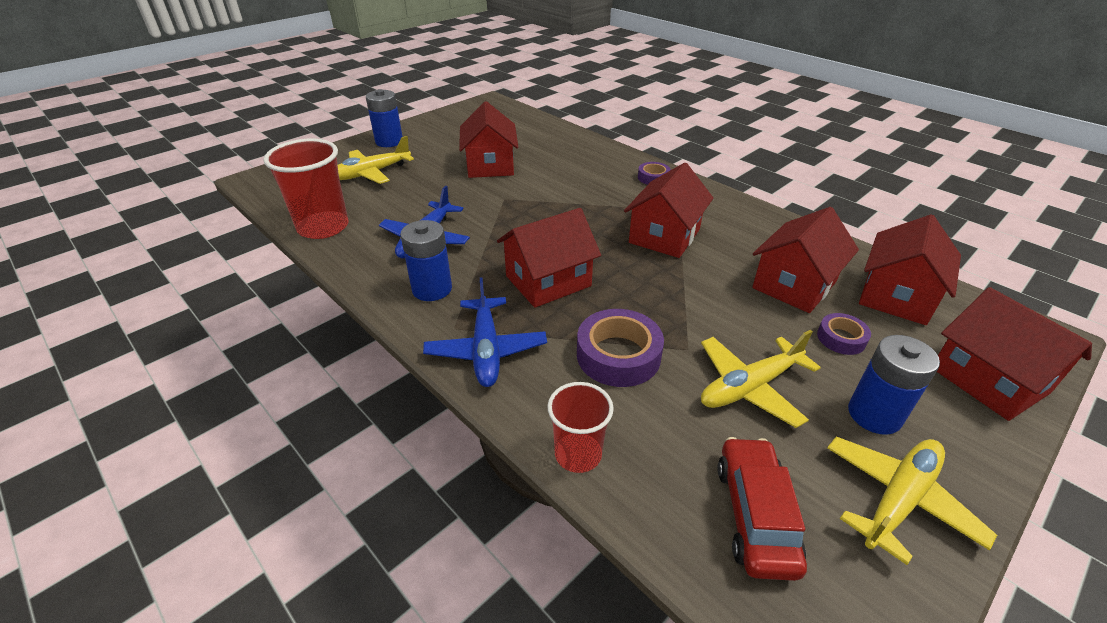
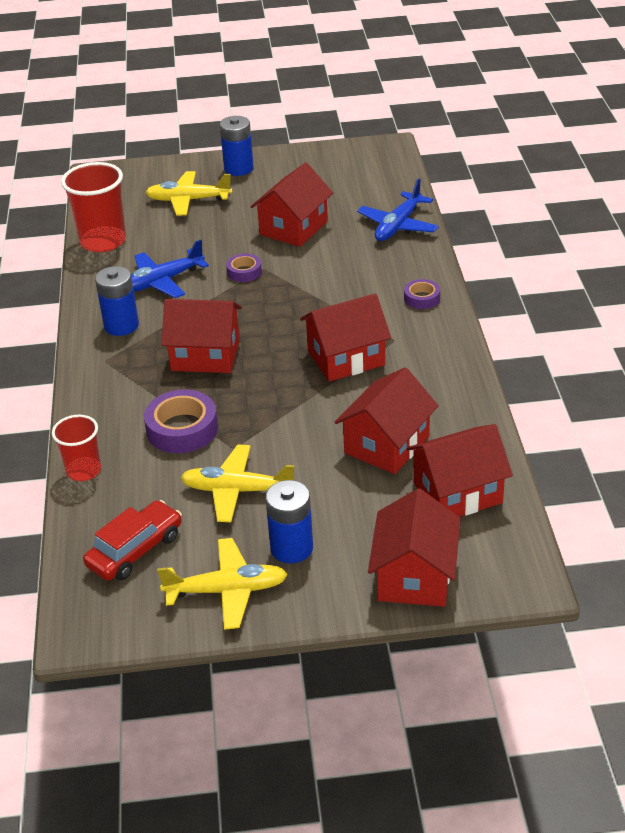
camera: 40 degrees right, 0 degrees up
blue plane [423,278,547,387] -> blue plane moved to [357,178,439,241]
red house [752,207,859,313] -> red house turned 45 degrees counterclockwise [335,367,438,474]
purple tape [817,313,871,355] -> purple tape moved to [226,254,262,282]

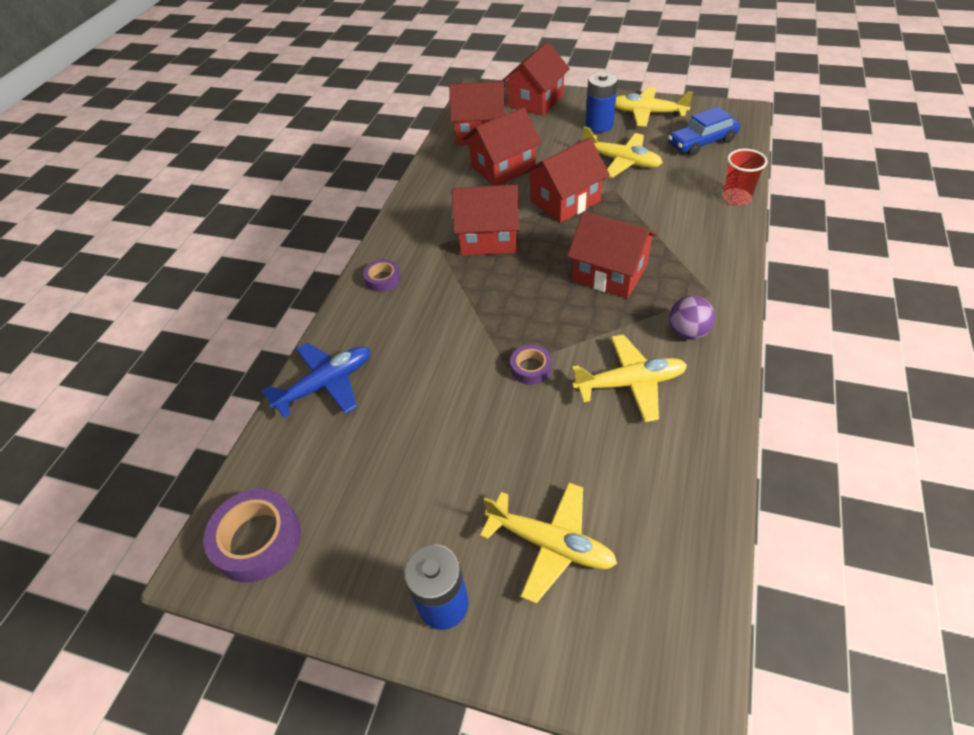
camera: 155 degrees left, 10 degrees up
red cup [61,162,126,252] -> none
red car [83,500,182,581] -> blue car [668,106,740,156]
blue battery [95,266,139,336] -> purple ball [669,296,715,340]
blue plane [131,239,209,298] -> yellow plane [572,334,687,422]
purple tape [144,389,218,453] -> purple tape moved to [203,489,301,583]
red house [250,162,333,247] -> red house moved to [524,138,610,223]

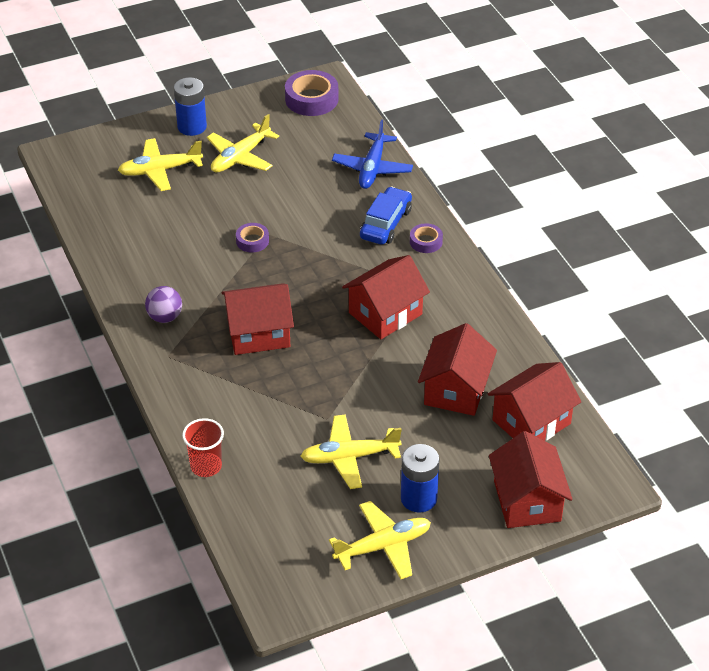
camera: 135 degrees right, 5 degrees down
red house [524,138,610,223] -> none
yellow plane [572,334,687,422] -> yellow plane moved to [207,114,279,172]
blue car [668,106,740,156] -> blue car moved to [360,186,412,245]

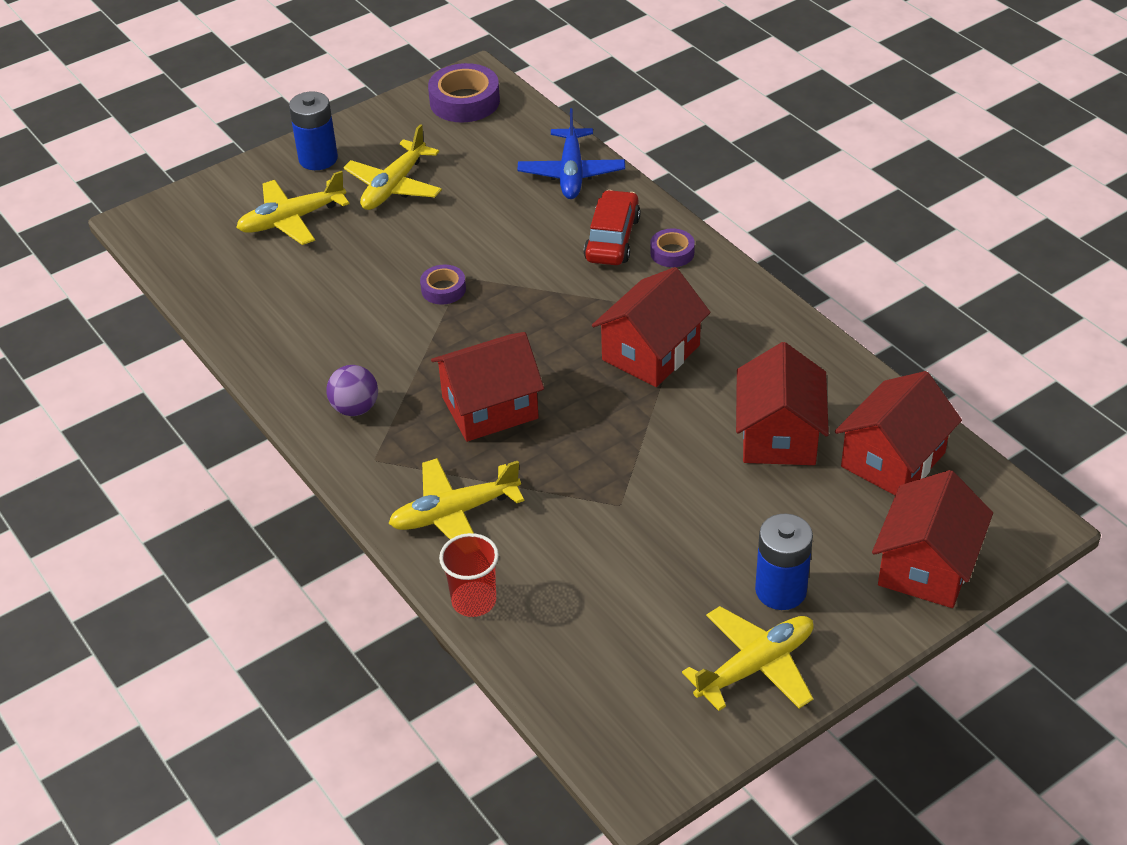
camera: 10 degrees left, 0 degrees up
yellow plane [300,414,402,489] -> yellow plane moved to [388,458,524,539]
blue car [360,186,412,245] -> red car [584,190,641,265]
red house [489,431,573,528] -> red house turned 45 degrees clockwise [872,470,993,608]

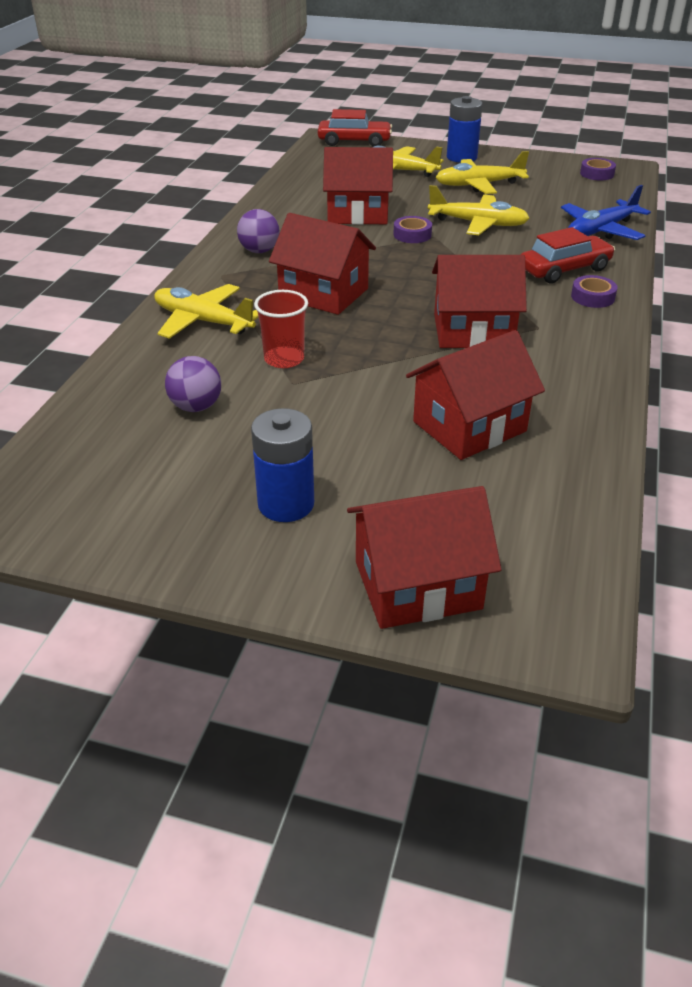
camera: 50 degrees right, 5 degrees down
purple tape [428,63,500,122] -> purple tape [580,158,616,180], size x0.56
red cup [439,533,499,617] -> red cup moved to [254,290,308,368]
yellow plane [682,606,814,711] -> yellow plane moved to [428,185,530,235]
red house [835,371,962,495] -> red house moved to [323,147,393,225]
none -> purple ball [165,356,221,412]
none -> red car [318,109,392,147]

